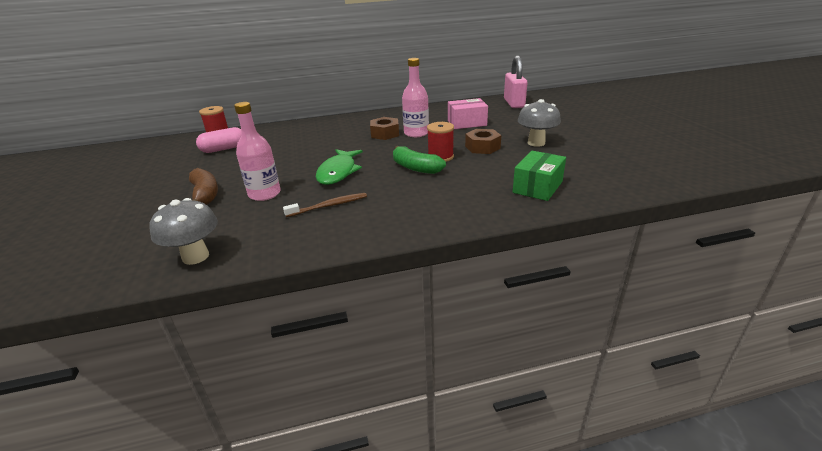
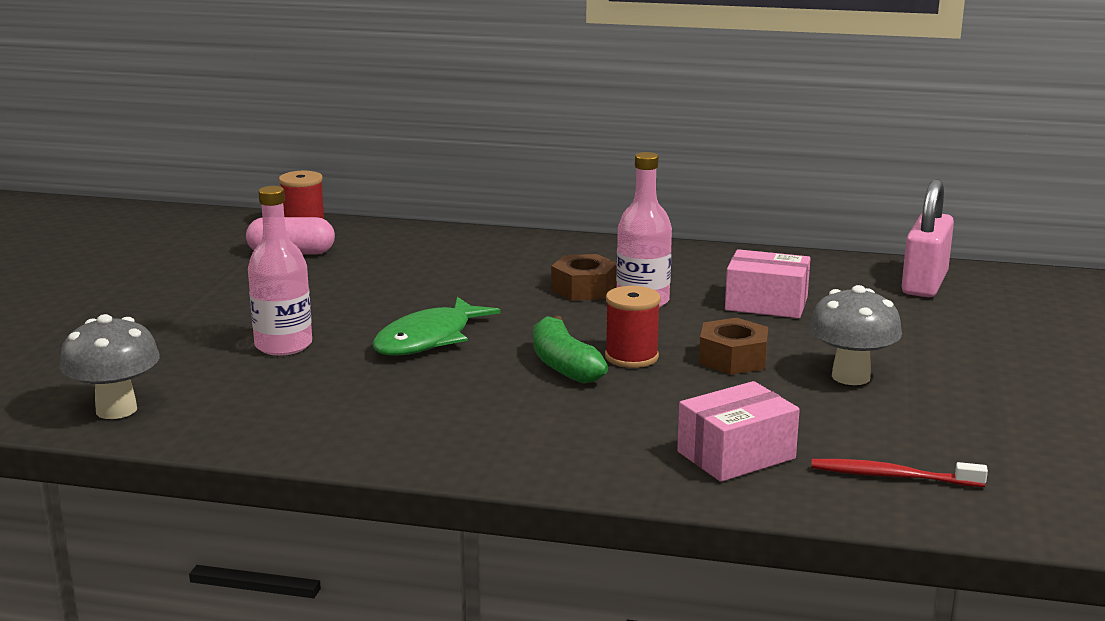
camera: 25 degrees right, 10 degrees down
brown banana [189,168,218,205] -> none
brown toothbrush [283,193,367,217] -> none
green box [513,151,566,201] -> pink box [677,381,800,482]
none -> red toothbrush [811,459,988,487]

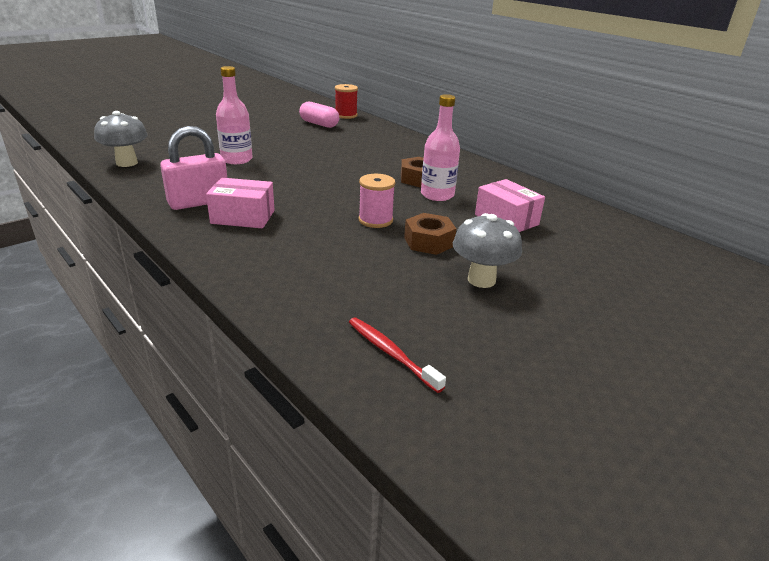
camera: 35 degrees right, 10 degrees up
green fish [373,297,501,356] -> none
green banana [533,315,608,384] -> none
red spool [605,286,661,368] -> pink spool [358,174,395,228]
pink box [677,381,800,482] -> pink box moved to [206,178,275,228]
pink padlock [902,179,954,297] -> pink padlock moved to [160,126,227,210]

